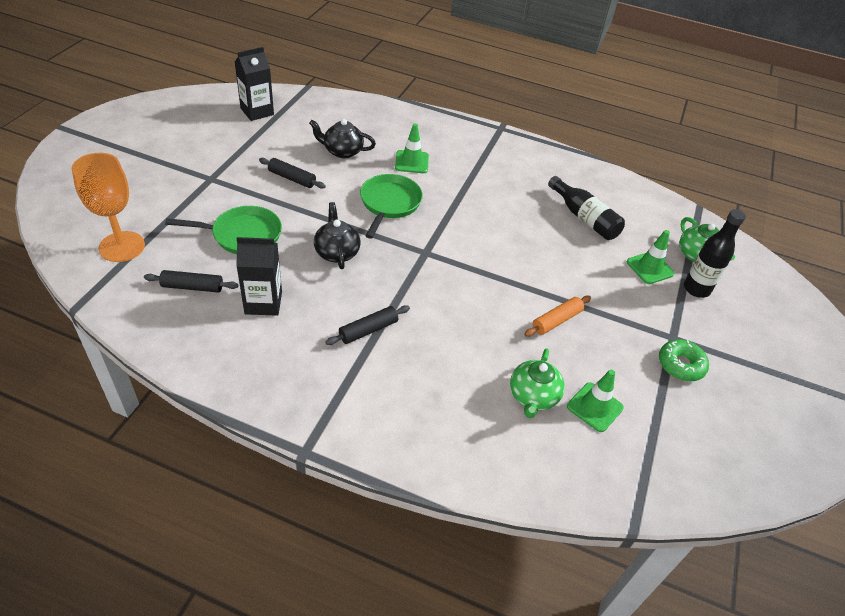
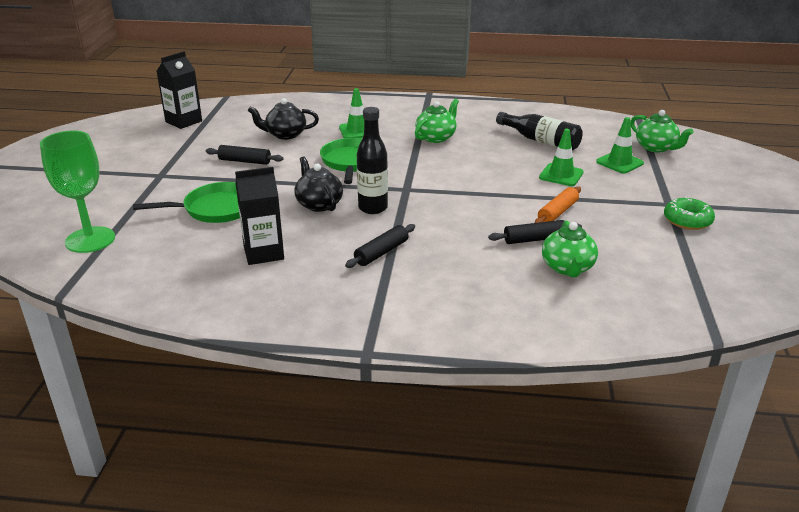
camera: 10 degrees left, 15 degrees down
orange goblet [72,153,145,262] -> green goblet [40,131,115,253]
black rolling pin [144,270,239,293] -> black rolling pin moved to [488,220,582,244]
green traffic cone [567,370,624,432] -> green traffic cone moved to [539,129,584,186]
black bottle [684,209,746,298] -> black bottle moved to [357,107,388,214]
none -> green teapot [415,99,459,143]

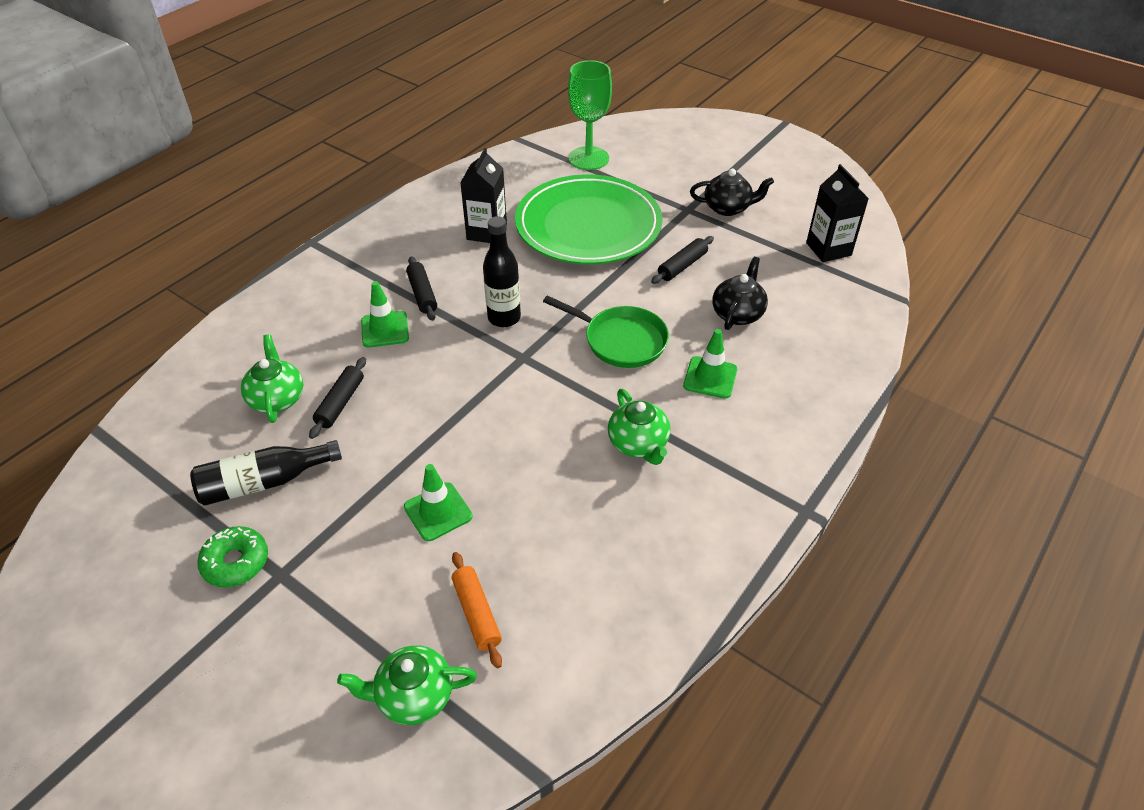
camera: 120 degrees right, 15 degrees up
green pan [133,182,240,223] -> green plate [515,174,662,264]
black teapot [294,156,343,212] -> black teapot moved to [690,168,774,216]
black bottle [496,112,583,151] -> black bottle moved to [190,440,342,506]
orange rolling pin [535,186,581,223] -> orange rolling pin moved to [452,552,502,668]
green teapot [542,220,598,277] -> green teapot turned 45 degrees clockwise [241,334,304,423]
green traffic cone [596,117,644,173] -> green traffic cone moved to [361,281,409,348]

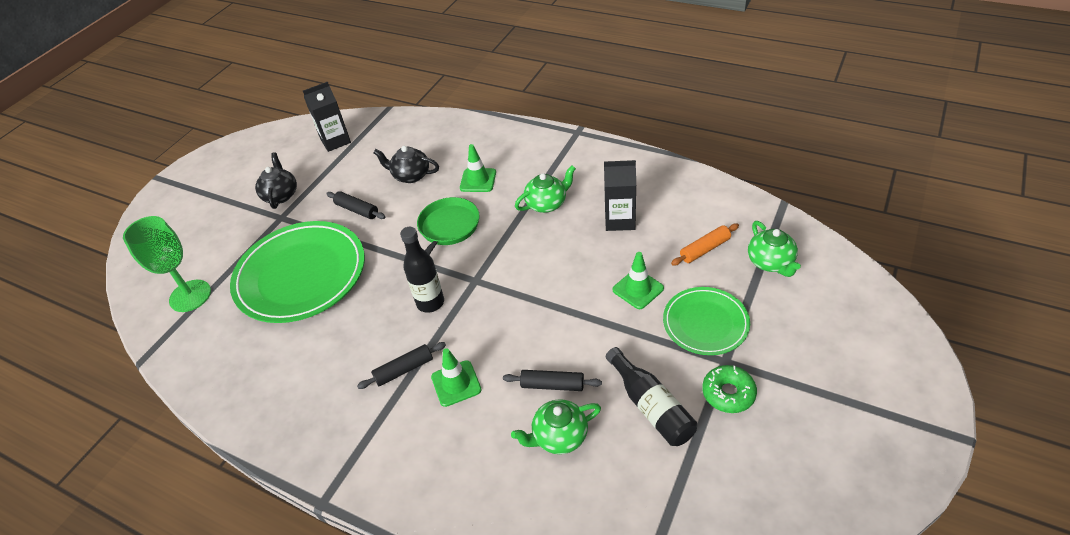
camera: 95 degrees left, 0 degrees up
black carton [460,148,507,243] -> black carton moved to [604,160,636,231]
none -> green plate [663,287,750,355]

